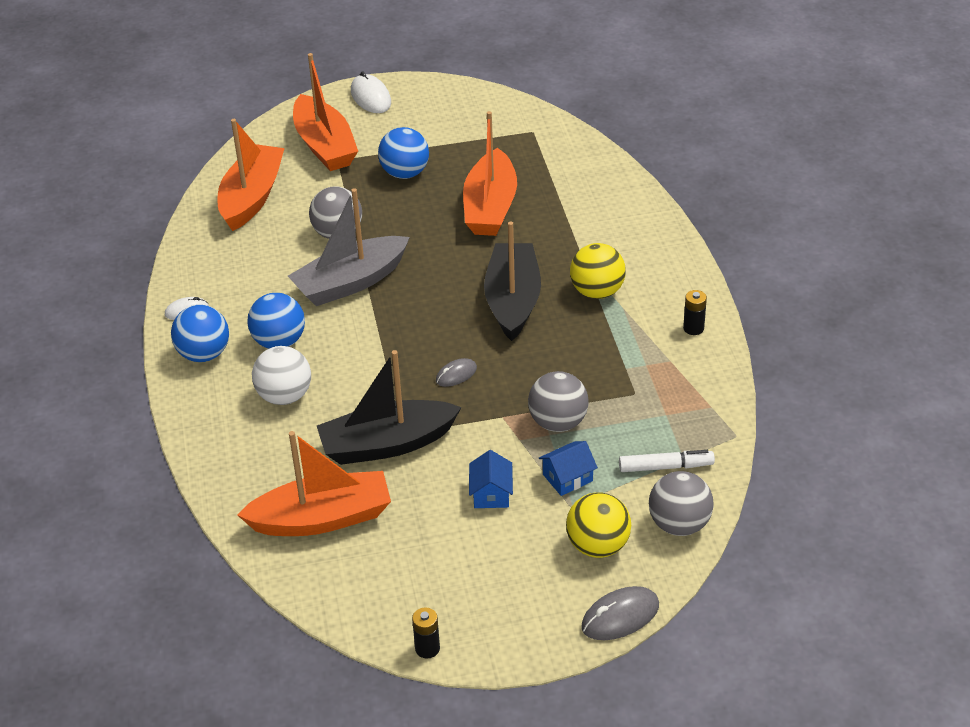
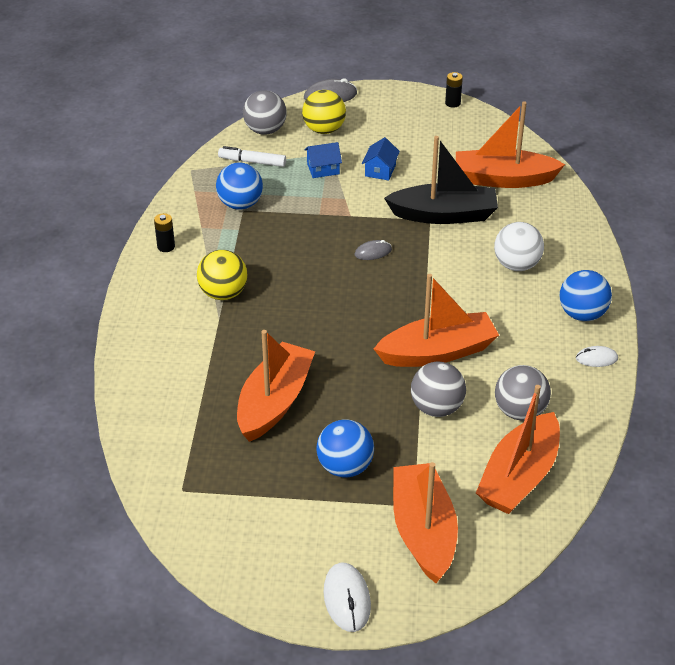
camera: 165 degrees left, 0 degrees up
blue ball [247,293,305,349] -> blue ball moved to [216,162,263,210]
grey boat [288,188,410,306] -> orange boat [374,274,499,367]
black boat [484,221,541,341] -> none
grey ball [528,371,589,432] -> grey ball moved to [495,365,551,421]

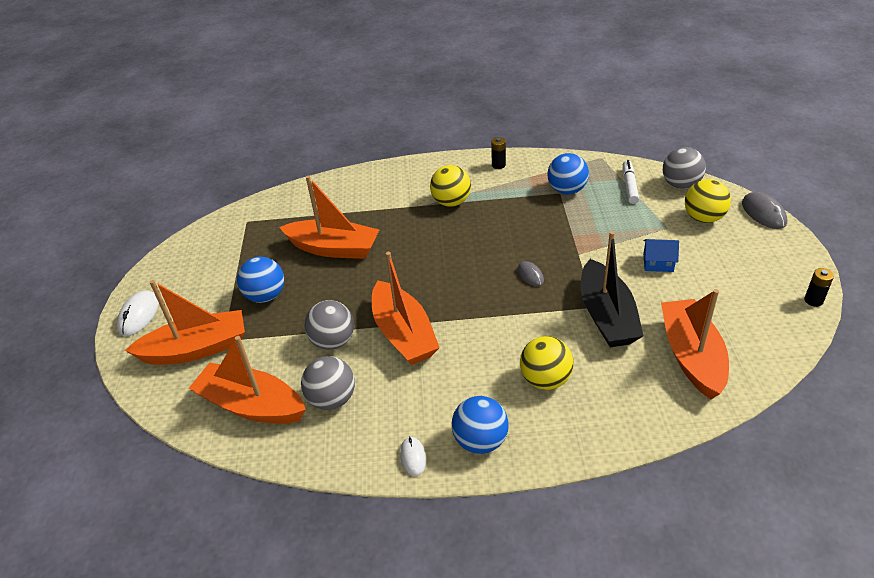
camera: 85 degrees right, 0 degrees up
blue house [305,142,342,178] -> none
white mouse [323,563,371,632] -> white mouse turned 60 degrees counterclockwise [117,290,159,336]
white ball [494,222,544,271] -> yellow ball [520,336,574,390]

